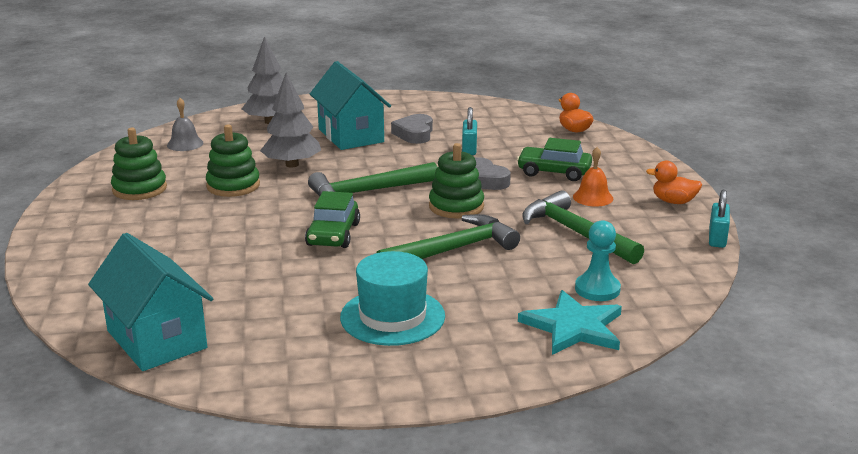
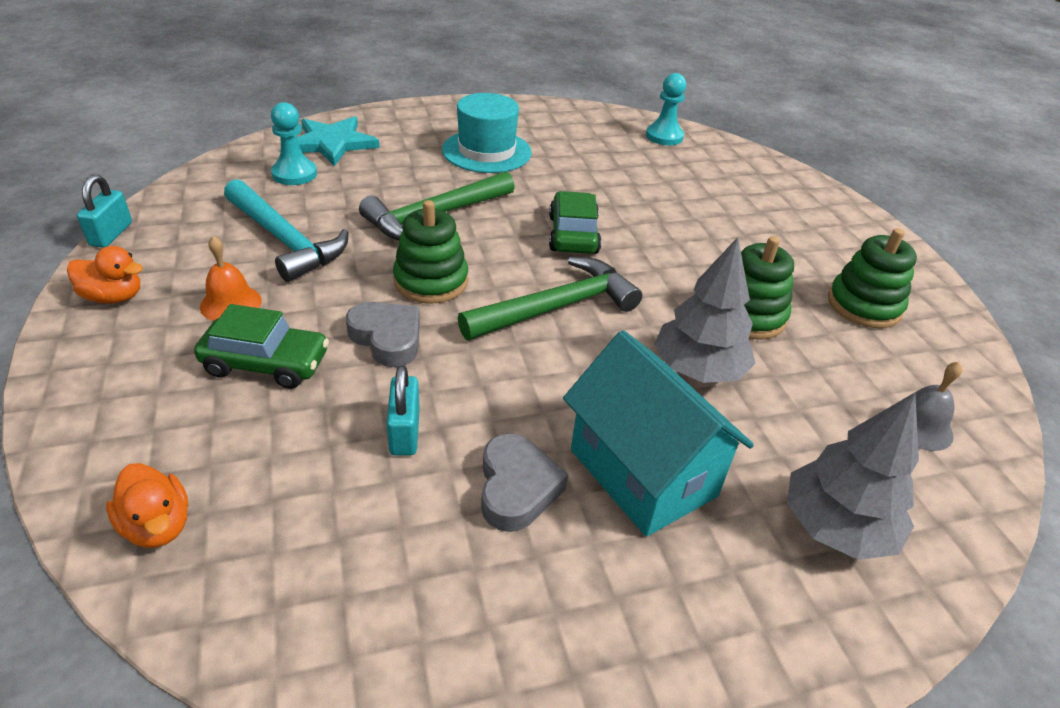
camera: 170 degrees right, 15 degrees up
turquoise house [88,233,213,371] -> turquoise pawn [646,73,686,145]
green hammer [522,190,644,264] -> turquoise hammer [224,179,349,282]

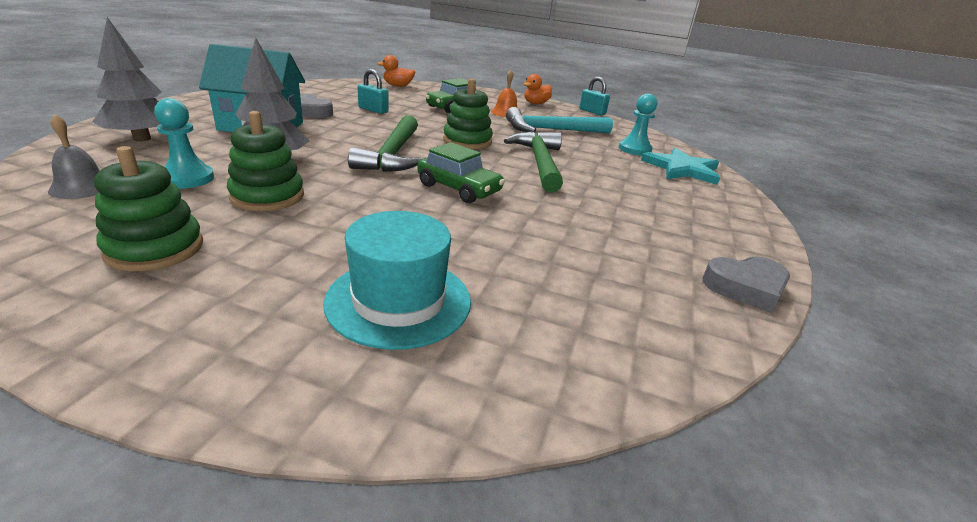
camera: 125 degrees right, 10 degrees down
grey heart [346,302,420,367] -> grey heart moved to [703,256,790,313]
turquoise hat [442,93,532,173] -> turquoise hat moved to [323,211,471,350]
turquoise pawn [646,73,686,145] -> turquoise pawn moved to [154,98,214,188]

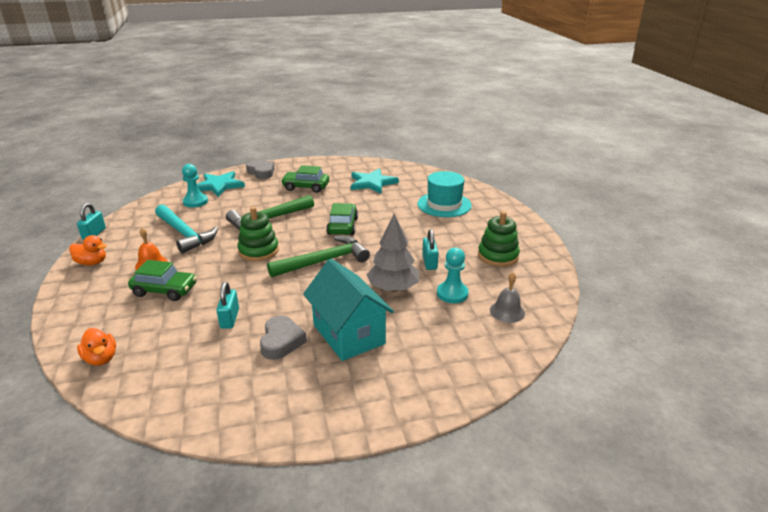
camera: 120 degrees left, 0 degrees up
grey tree [92,17,162,141] -> none
green stacking toy [227,111,304,211] -> turquoise padlock [422,229,439,270]
grey heart [703,256,790,313] -> grey heart moved to [246,161,275,179]
none -> green car [281,165,329,193]
none -> turquoise star [351,168,399,194]

